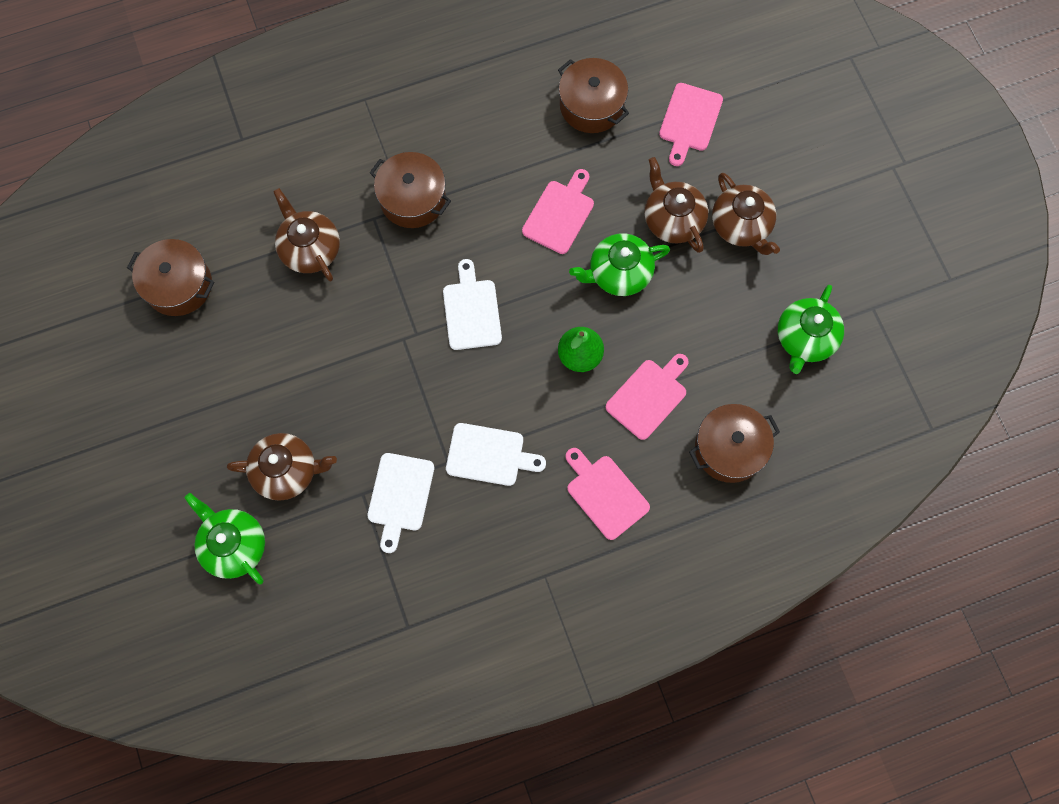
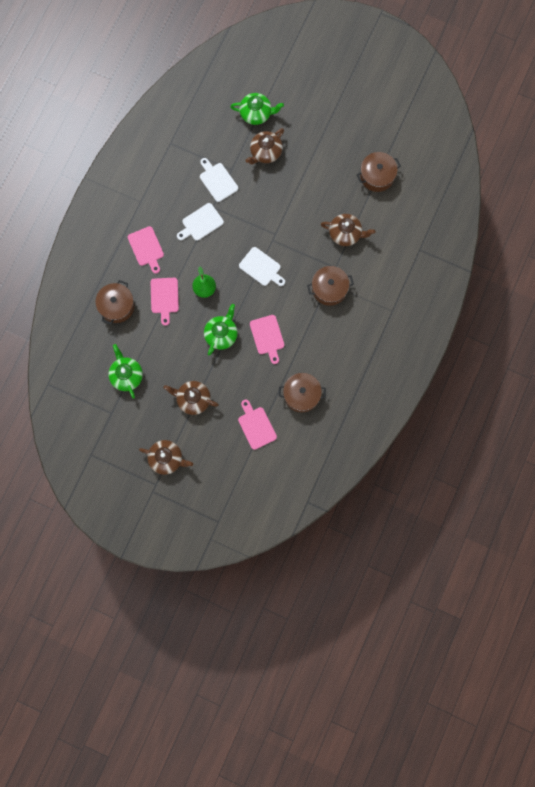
camera: 135 degrees right, 5 degrees up
pink cutting board [566,448,650,540] -> pink cutting board turned 60 degrees clockwise [128,226,164,274]
brown teapot [645,157,708,253] -> brown teapot moved to [139,440,193,475]

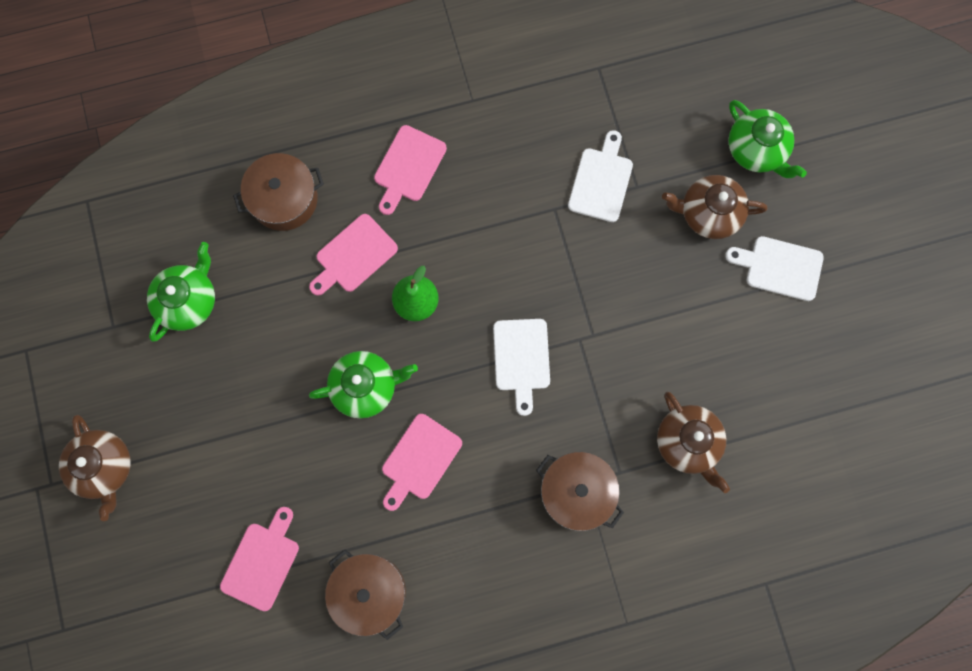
camera: 50 degrees right, 0 degrees up
brown teapot [163,381,219,415] -> none
white cutting board [177,203,224,241] -> white cutting board moved to [725,236,824,301]
brown pot [357,152,401,192] -> none

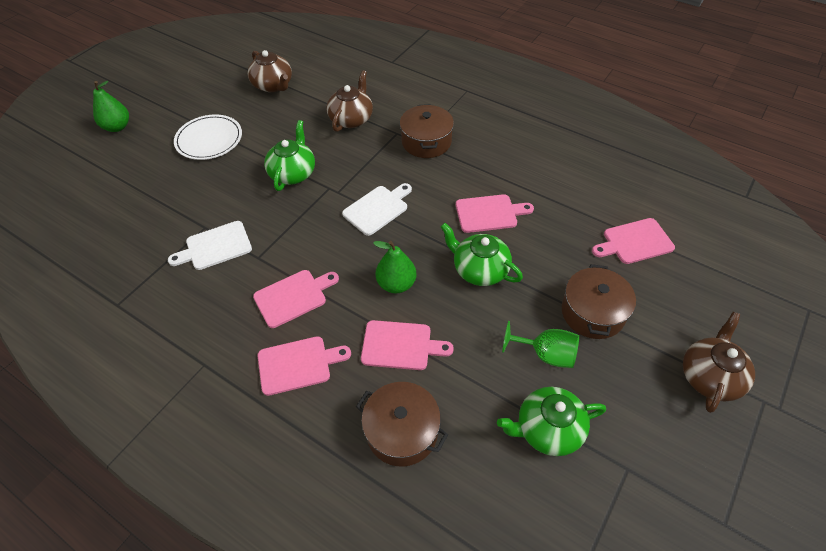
camera: 130 degrees left, 25 degrees down
brown pot [325,549,406,640] -> brown pot moved to [562,264,636,339]
brown teapot [662,175,767,239] -> brown teapot moved to [248,50,292,92]
white cutting board [725,236,824,301] -> white plate [174,114,242,160]
green teapot [728,100,807,178] -> green teapot moved to [264,120,315,191]
none -> green pear [93,81,129,132]
none -> pink cutting board [253,270,339,328]
none -> green goblet [502,321,579,368]

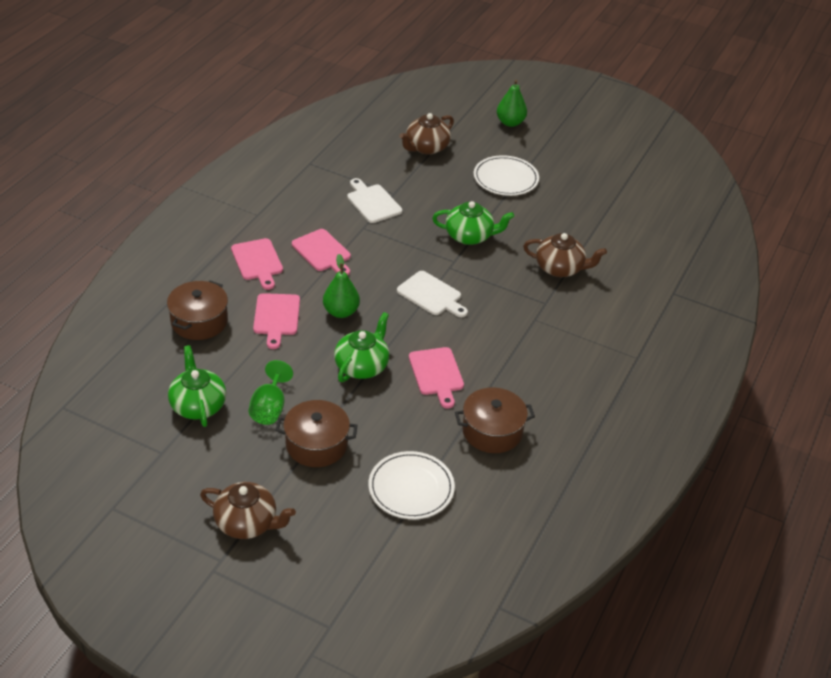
camera: 80 degrees right, 10 degrees down
brown teapot [248,50,292,92] -> brown teapot moved to [399,113,454,155]
brown pot [400,104,454,158] -> brown pot moved to [455,388,535,453]
pink cutting board [592,218,675,264] -> white plate [368,451,455,519]

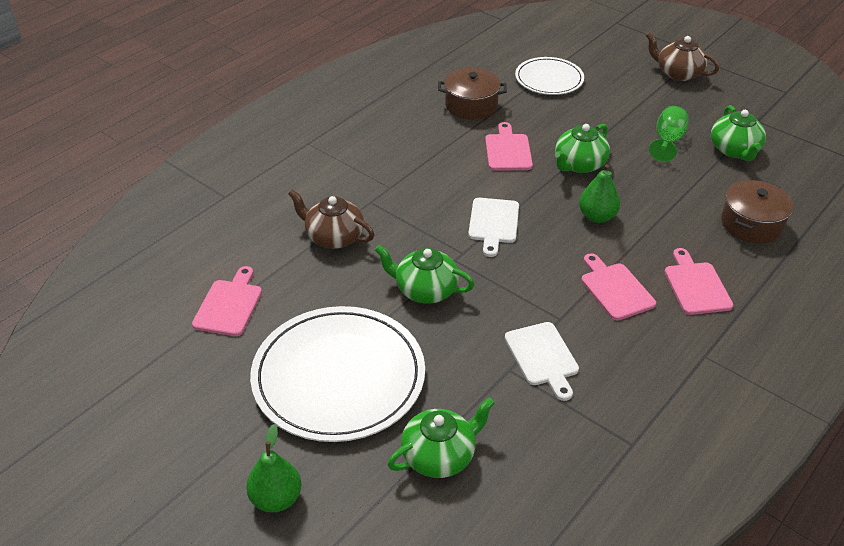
camera: 165 degrees left, 0 degrees up
pink cutting board [253,293,300,349] -> pink cutting board moved to [192,266,262,336]
brown pot [276,400,358,467] -> none
white cutting board [397,271,468,317] -> white cutting board turned 135 degrees counterclockwise [468,198,519,257]
brown teapot [399,113,454,155] -> green teapot [387,397,495,478]
white plate [474,155,539,196] -> white plate [250,306,425,442], size x1.77

